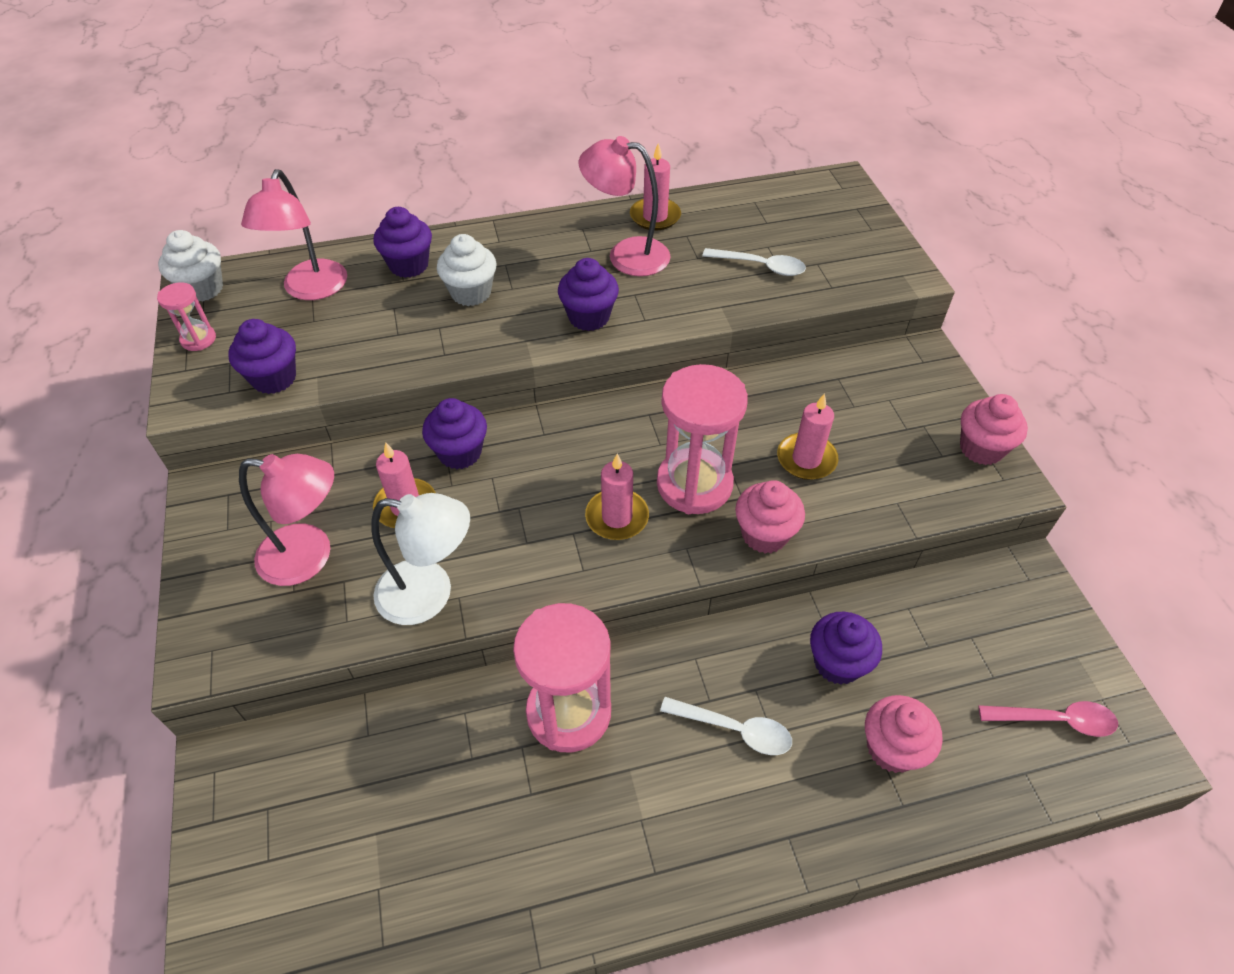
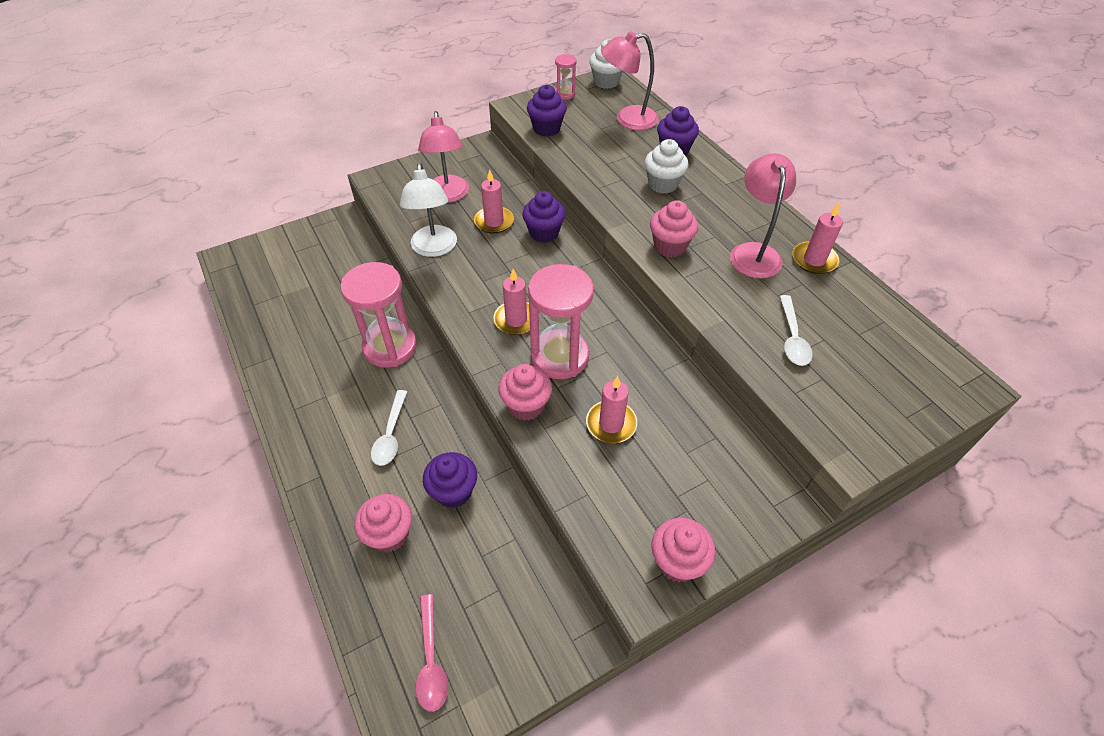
camera: 75 degrees right, 0 degrees up
purple cupcake [558,258,619,331] -> pink cupcake [650,200,698,257]

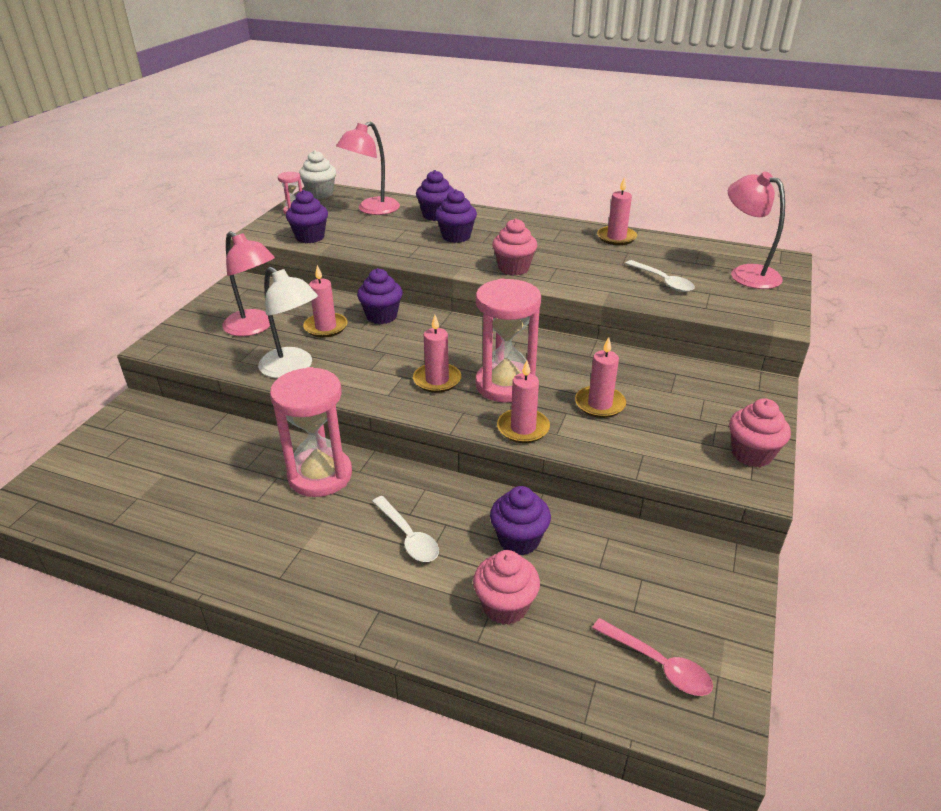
camera: 40 degrees left, 15 degrees down
pink cupcake [498,364,552,421] -> pink candle [497,360,550,443]
white cupcake [645,139,688,194] -> purple cupcake [435,189,477,243]
pink lamp [730,153,796,278] -> pink lamp moved to [728,172,785,289]

